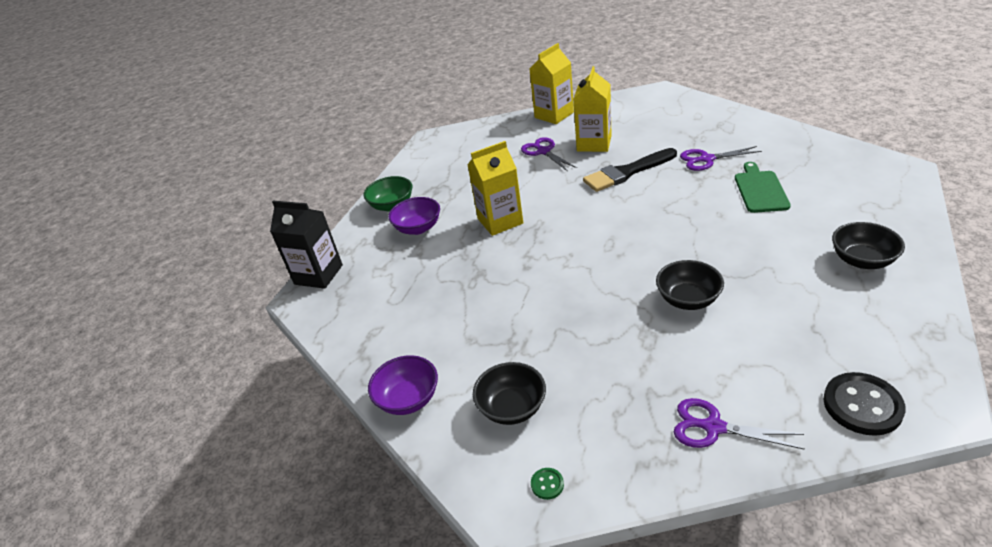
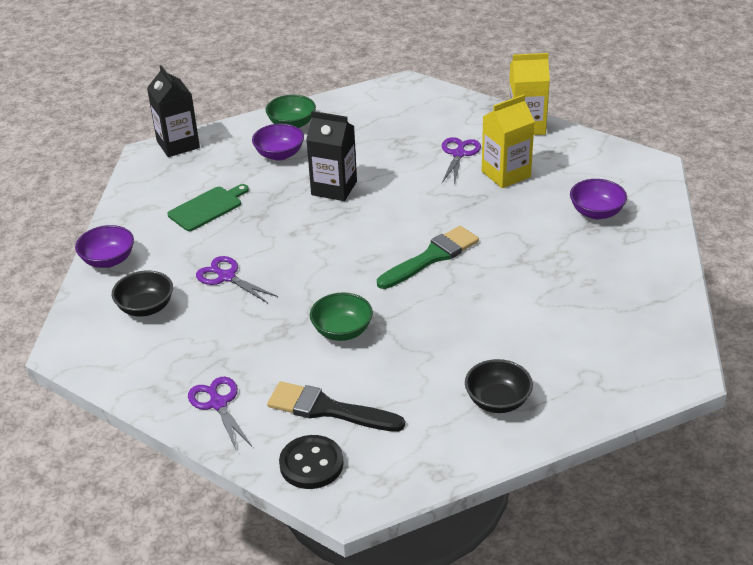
camera: 40 degrees right, 0 degrees up
yellow carton [468,141,523,236] -> black carton [306,111,357,201]
green button [531,468,564,500] -> none
black brush [583,148,677,192] -> black brush moved to [267,382,405,432]
black bowl [656,260,724,310] -> green bowl [310,292,373,341]
purple scissors [680,146,762,171] -> purple scissors moved to [196,256,278,303]
green cutting board [735,162,791,213] -> green cutting board moved to [168,184,249,231]
none -> green brush [377,226,479,289]
none -> purple bowl [570,179,627,219]

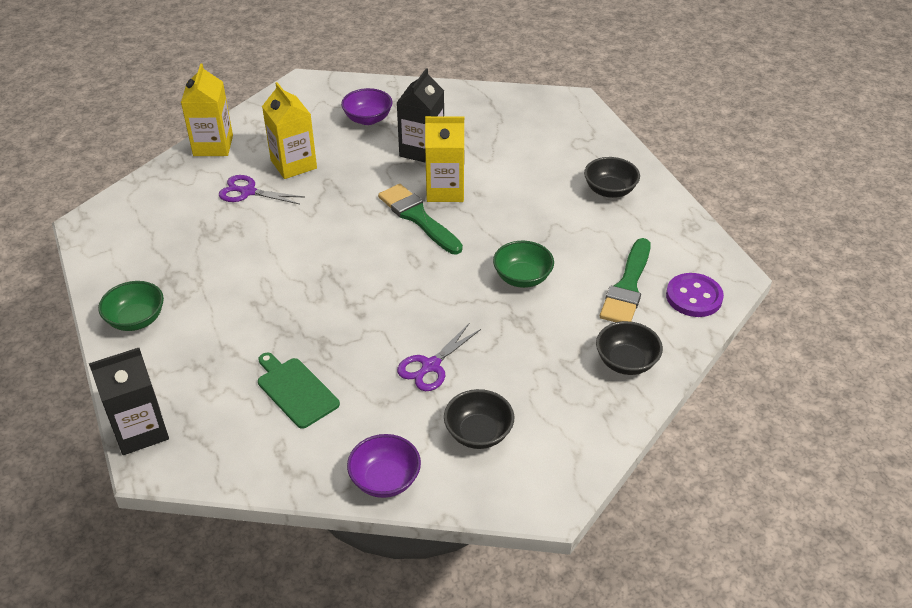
camera: 90 degrees left, 5 degrees up
purple scissors [188,377,252,451] -> black bowl [596,321,663,375]
purple bowl [252,124,304,161] -> none
black brush [267,382,405,432] -> green brush [600,238,651,322]
black button [279,435,344,489] -> purple button [666,273,724,317]
black carton [306,111,357,201] -> black carton moved to [396,68,444,163]
none -> yellow carton [425,116,464,202]

